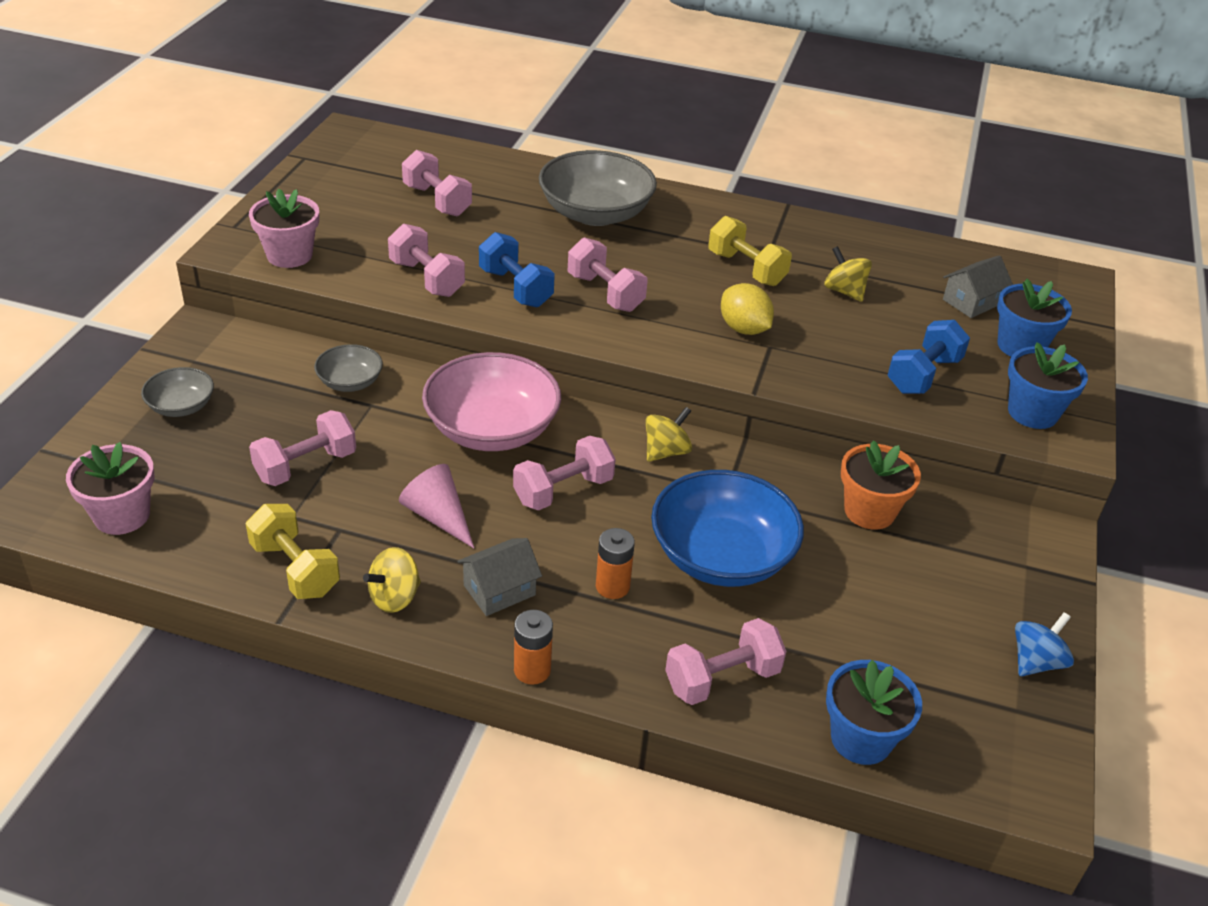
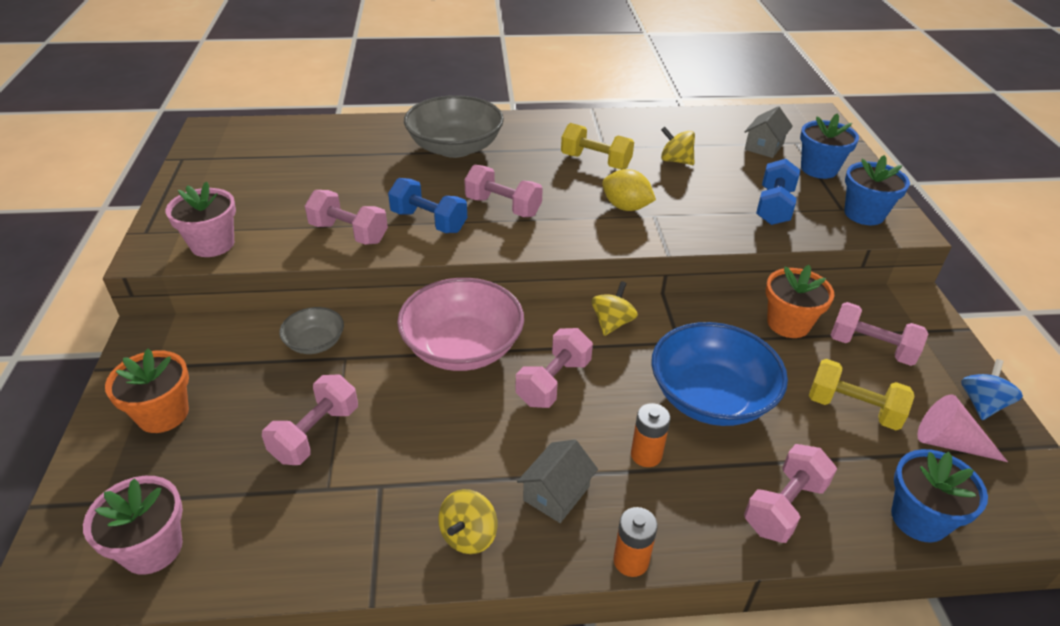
camera: 20 degrees left, 0 degrees up
grey bowl [141,367,214,417] -> orange flower pot [105,348,189,433]
yellow dumbbell [246,504,340,599] -> yellow dumbbell moved to [809,359,915,430]
pink cone [399,464,474,548] -> pink cone moved to [917,395,1008,462]
pink dumbbell [402,150,472,217] -> pink dumbbell moved to [831,302,928,366]

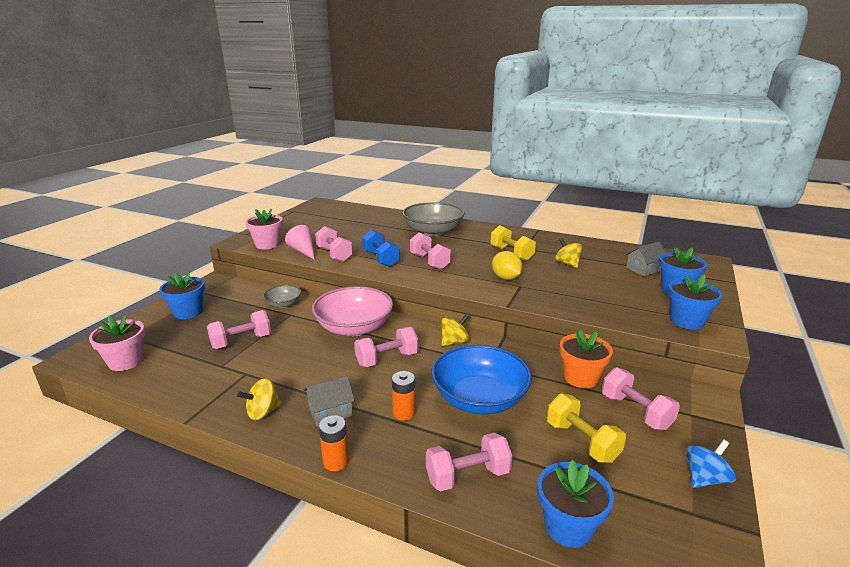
camera: 30 degrees right, 15 degrees down
orange flower pot [105,348,189,433] -> blue flower pot [159,271,205,319]
blue dumbbell [756,159,800,225] -> none
pink cone [917,395,1008,462] -> pink cone moved to [285,225,315,260]

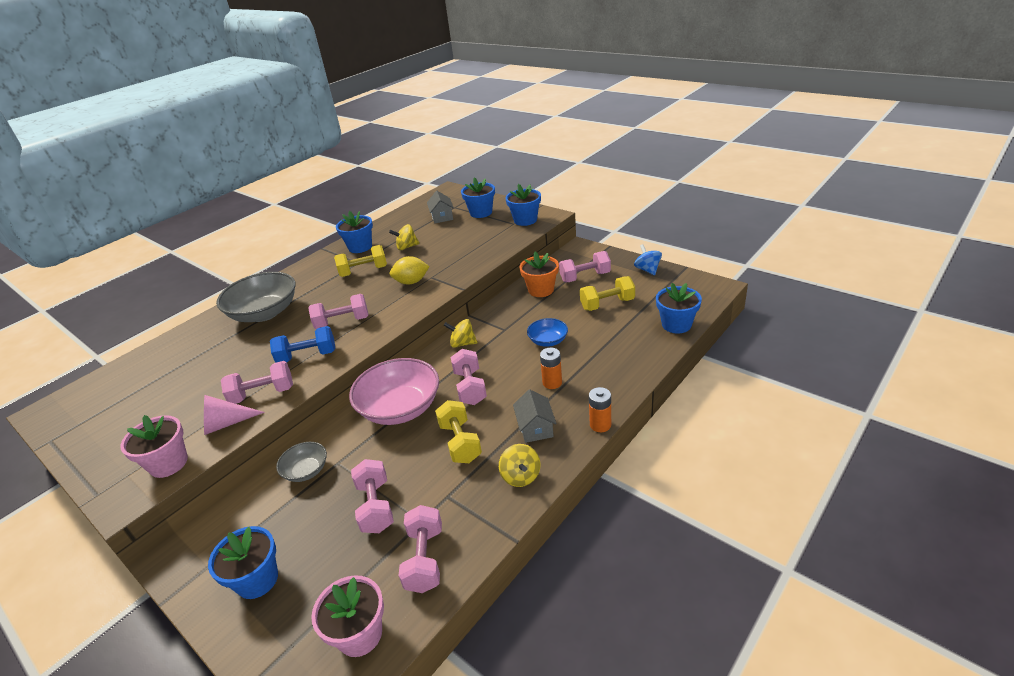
camera: 70 degrees left, 10 degrees up
pink dumbbell [426,432,512,492] -> pink dumbbell moved to [399,505,442,593]
blue bowl [431,345,532,415] -> blue bowl [527,318,568,347], size x0.51
yellow spinning top [441,314,469,346] -> yellow spinning top turned 60 degrees counterclockwise [443,319,477,348]
none -> blue flower pot [336,211,373,253]
none -> yellow dumbbell [435,400,482,463]

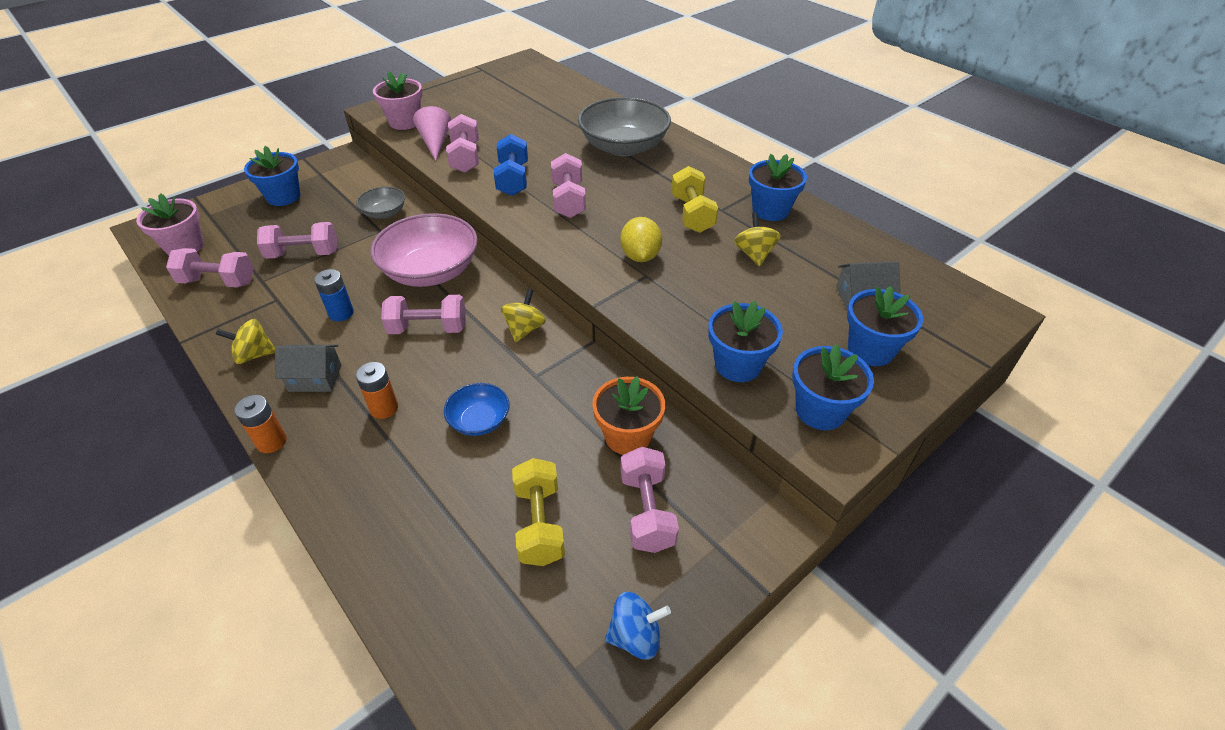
camera: 95 degrees right, 10 degrees up
yellow dumbbell [435,400,482,463] -> blue battery [314,269,354,321]
blue flower pot [656,283,702,333] -> blue flower pot moved to [708,301,783,382]

